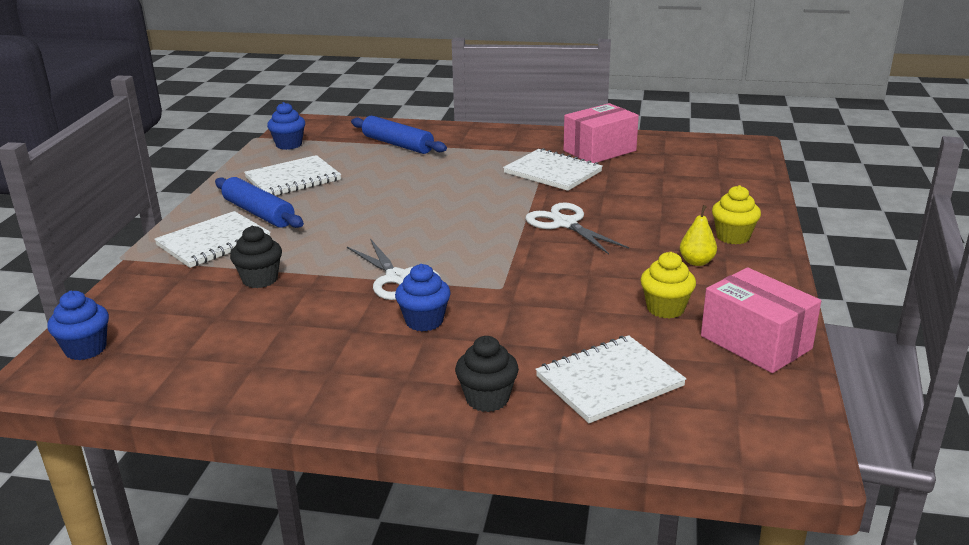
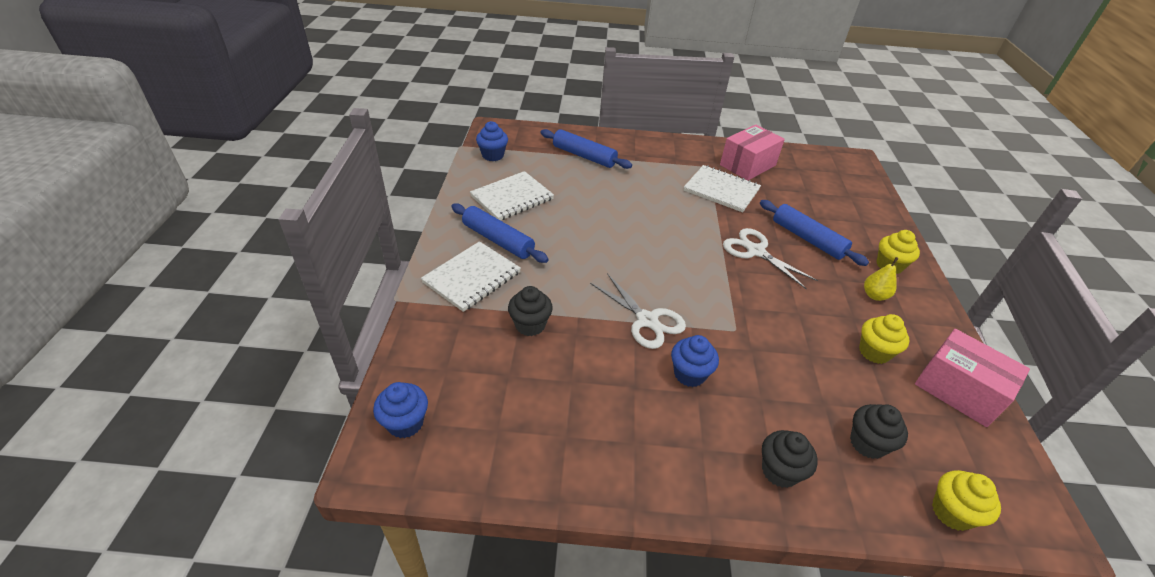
camera: 10 degrees left, 15 degrees up
white notebook [535,335,686,423] -> black cupcake [850,404,908,459]
none -> blue rolling pin [760,200,869,266]
none -> yellow cupcake [932,470,1001,531]

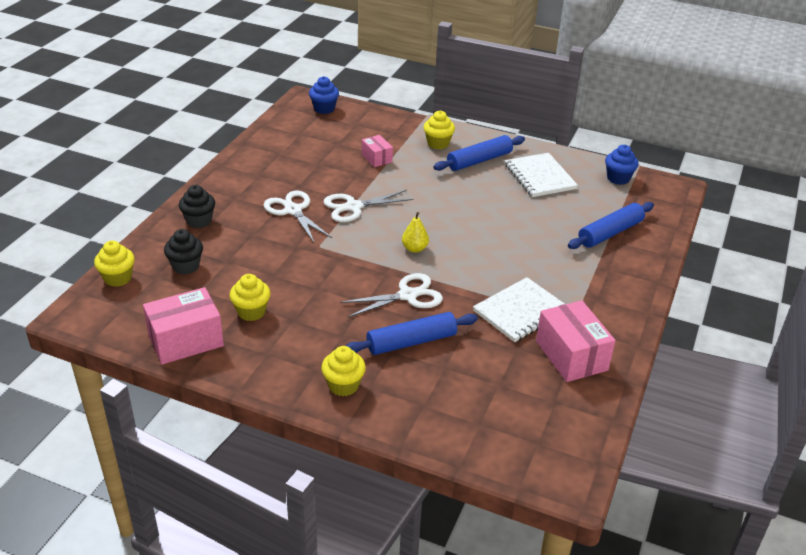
camera: 110 degrees right, 5 degrees down
white notebook [421,241,521,312] -> yellow cupcake [423,111,455,150]
black cupcake [508,286,553,336] -> pink box [362,135,393,167]
blue cupcake [671,335,719,387] -> white scissors [263,191,332,242]
yellow pear [864,257,899,301] -> yellow pear moved to [402,212,429,253]

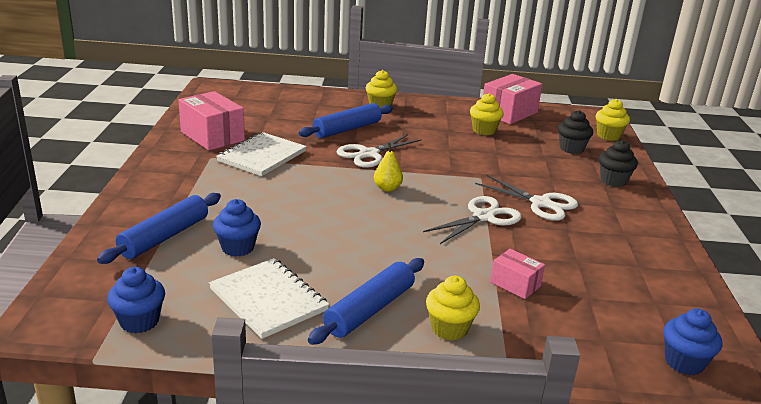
camera: 160 degrees right, 10 degrees down
none -> blue cupcake [213,199,261,257]

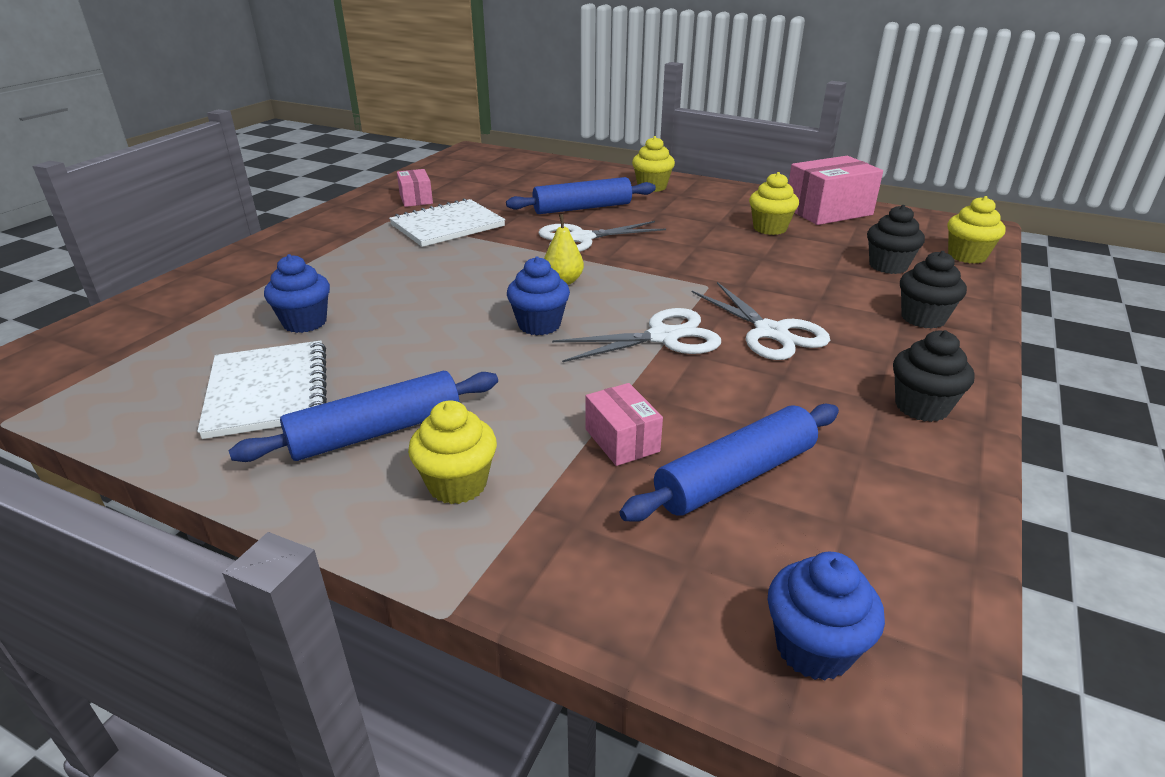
camera: 25 degrees right, 5 degrees up
blue rolling pin [97,193,221,264] -> blue rolling pin moved to [620,404,839,522]
blue cupcake [107,267,165,333] -> blue cupcake moved to [507,256,570,335]
pink box [178,91,245,151] -> pink box [397,169,433,207], size x0.56
none -> black cupcake [893,330,974,422]

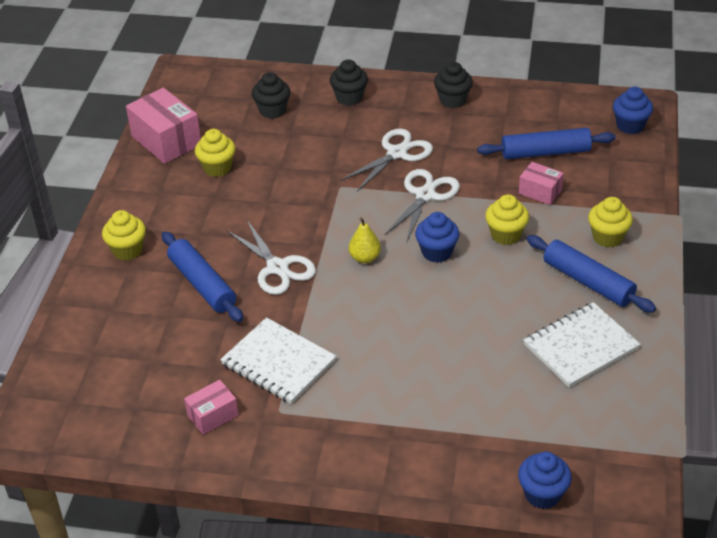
camera: 105 degrees left, 10 degrees up
blue cupcake [264,254,330,333] -> blue cupcake moved to [518,452,572,509]
white scissors [552,308,721,362] -> white scissors turned 60 degrees clockwise [385,169,460,243]
pink box [585,383,663,466] -> pink box turned 75 degrees clockwise [519,162,564,205]
blue rolling pin [620,404,839,522] -> blue rolling pin turned 45 degrees counterclockwise [477,128,616,159]
yellow cupcake [947,196,1006,264] -> yellow cupcake moved to [485,194,529,245]

